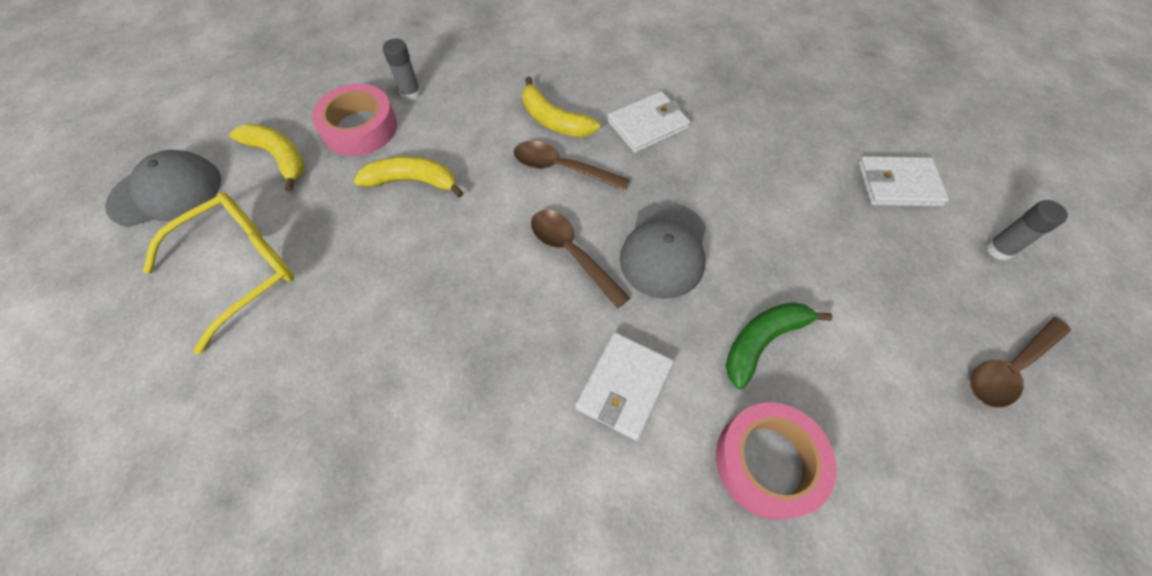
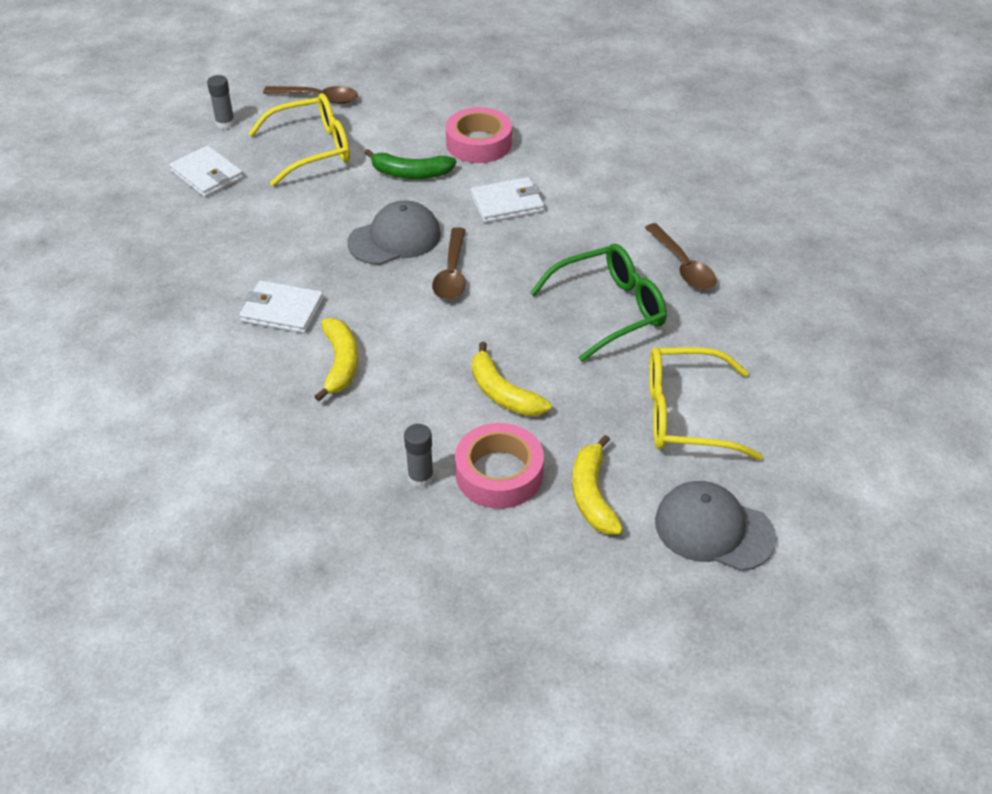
camera: 135 degrees left, 15 degrees down
brown spoon [514,141,630,191] -> brown spoon moved to [645,223,717,290]
none -> yellow glasses [248,93,350,186]
none -> green glasses [530,244,667,362]

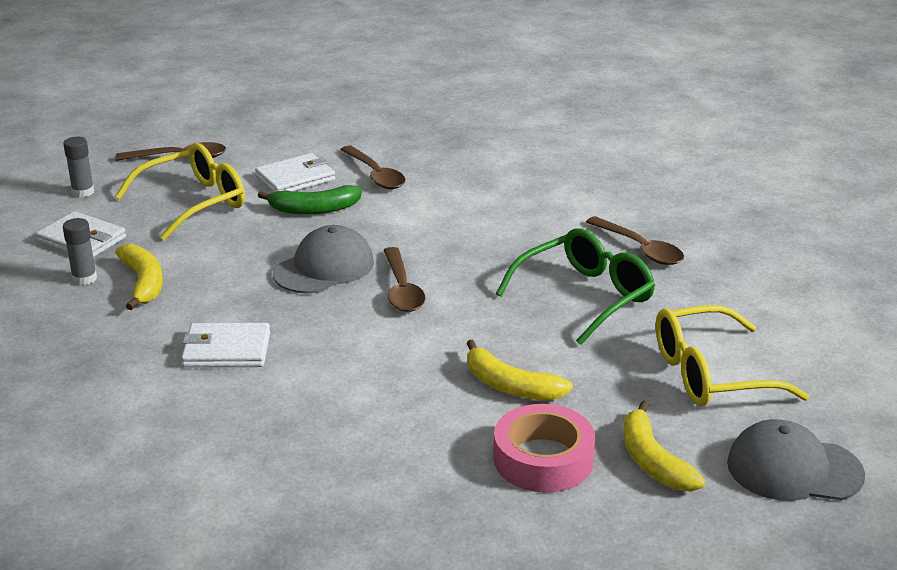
camera: 15 degrees left, 15 degrees down
yellow banana [314,318,358,401] -> yellow banana moved to [115,244,163,310]
grey glue stick [404,424,434,488] -> grey glue stick moved to [63,218,97,285]
pink tape [446,107,512,163] -> brown spoon [340,146,406,189]
white wallet [471,177,544,223] -> white wallet moved to [255,153,335,193]

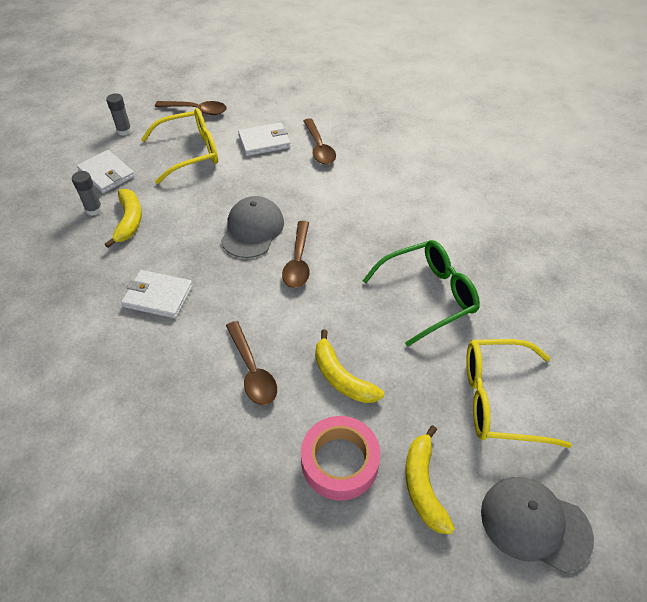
camera: 15 degrees right, 20 degrees up
green banana [257,185,362,215] -> none
grey cap [273,225,374,294] -> grey cap turned 45 degrees counterclockwise [221,196,284,258]
brown spoon [586,216,684,265] -> brown spoon moved to [226,321,277,405]

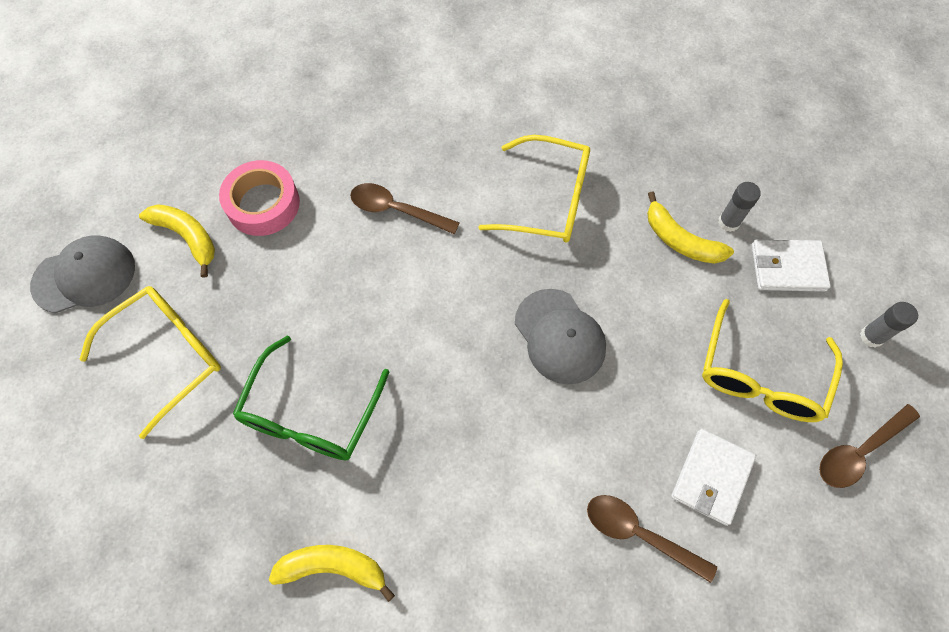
camera: 135 degrees right, 15 degrees up
white wallet [121,270,193,318] -> yellow glasses [478,135,590,243]
brown spoon [282,221,310,288] -> none
yellow banana [315,330,384,403] -> yellow banana moved to [269,545,395,602]

